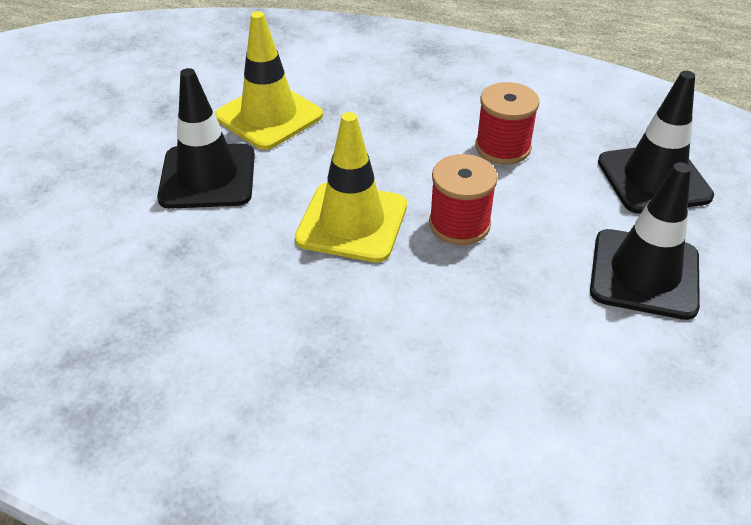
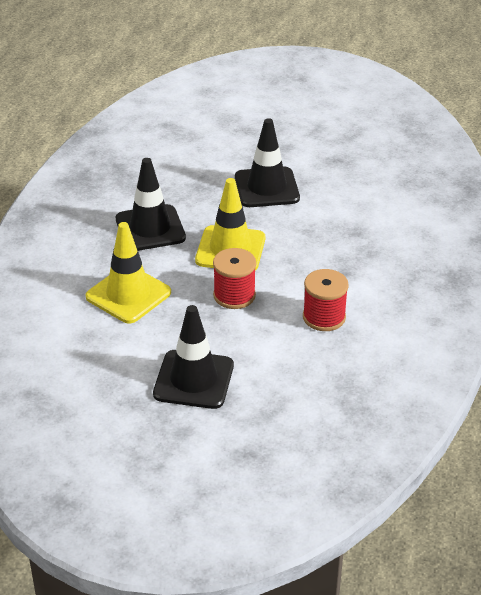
camera: 85 degrees right, 5 degrees down
yellow traffic cone [215,11,323,150] -> yellow traffic cone moved to [85,222,171,324]
black traffic cone [598,71,714,214] -> black traffic cone moved to [116,158,186,251]

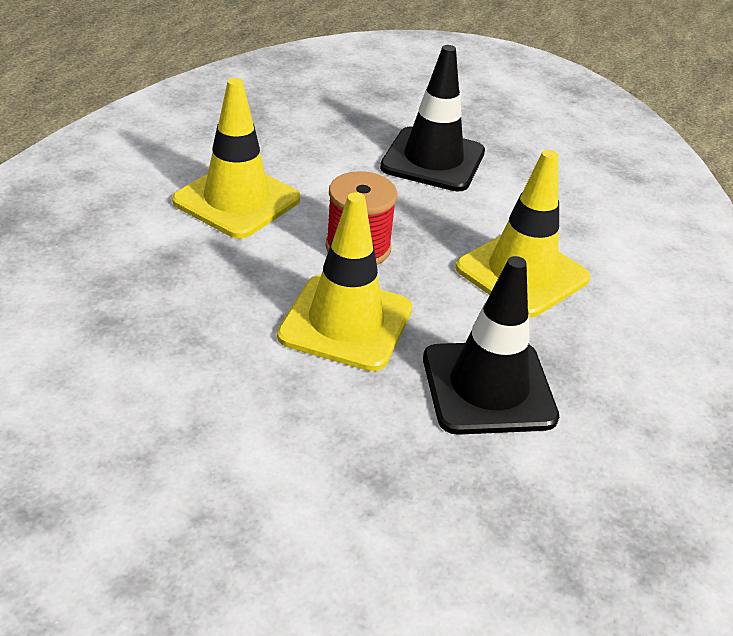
camera: 175 degrees left, 0 degrees up
black traffic cone [235,118,300,207] -> none
red spool [303,269,349,331] -> yellow traffic cone [172,78,300,239]

